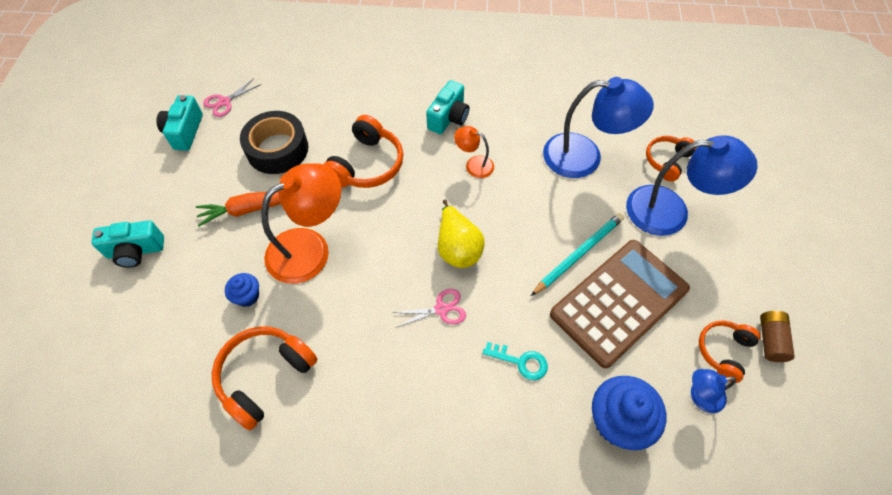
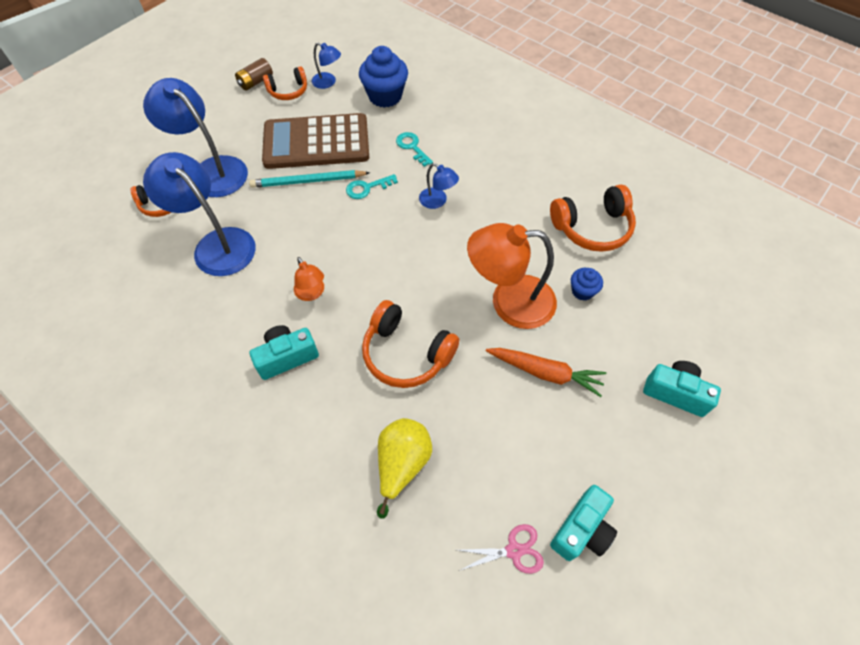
camera: 145 degrees left, 0 degrees up
black tape [240,111,308,174] -> none
orange headphones [324,115,403,188] -> orange headphones turned 120 degrees counterclockwise [362,300,459,388]
pink scissors [392,289,466,328] -> blue lamp [419,163,459,209]
yellow pear [438,200,485,268] -> yellow pear moved to [377,418,432,519]
none -> turquoise key [346,174,398,199]

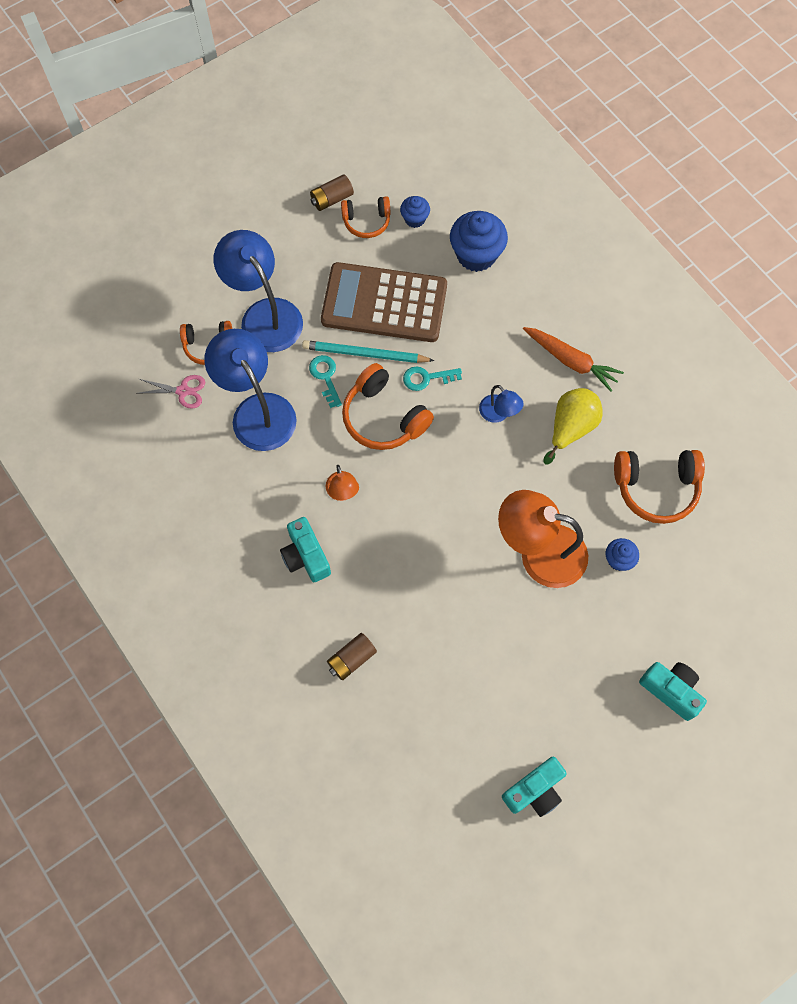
camera: 15 degrees right, 10 degrees up
turquoise camera [250,325,319,380] -> turquoise camera turned 105 degrees counterclockwise [280,517,331,582]
blue lamp [312,42,341,89] -> blue cupcake [400,196,430,228]
orange headphones [362,300,459,388] -> orange headphones moved to [342,363,434,450]
yellow pear [377,418,432,519] -> yellow pear moved to [543,388,603,465]
turquoise key [396,132,433,167] -> turquoise key moved to [309,355,342,408]
pink scissors [458,524,544,574] -> pink scissors moved to [139,375,205,409]
orange carrot [486,348,606,397] -> orange carrot moved to [523,327,624,392]
none -> brown battery [327,633,377,680]

